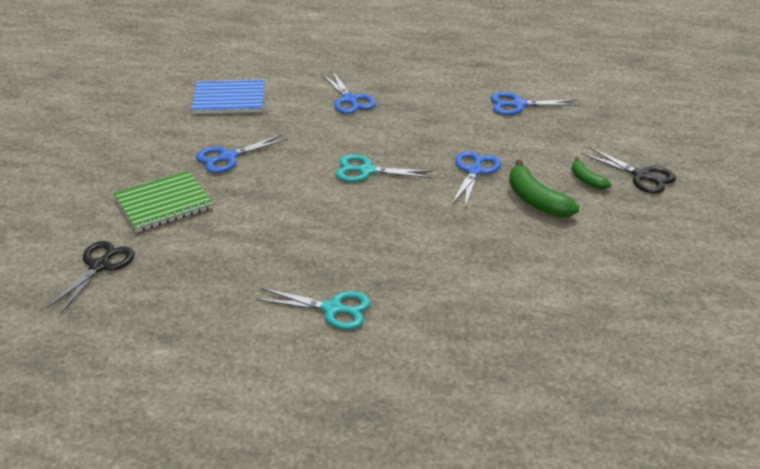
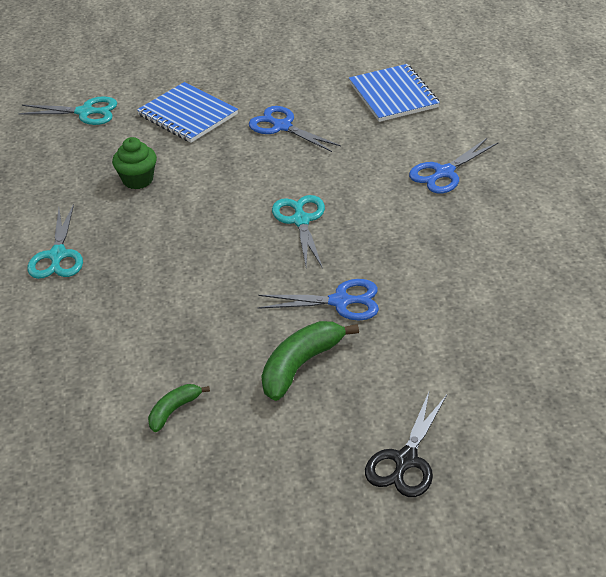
camera: 75 degrees right, 5 degrees up
black scissors [47,241,135,313] -> turquoise scissors [18,96,117,125]
green notebook [113,171,213,232] -> blue notebook [137,82,238,143]
blue scissors [491,92,579,115] -> none
green banana [572,157,611,190] -> green banana moved to [148,384,210,432]
none -> green cupcake [112,137,157,189]

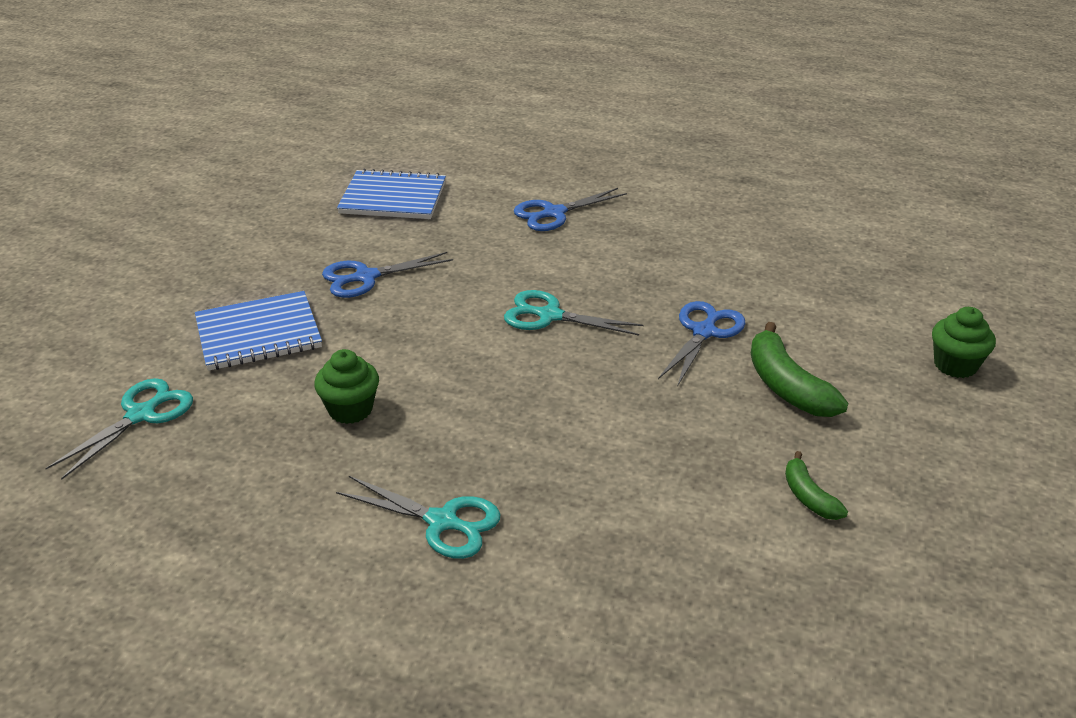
camera: 65 degrees left, 5 degrees down
black scissors [365,392,447,497] -> green cupcake [932,307,996,378]
blue scissors [409,138,499,193] -> blue scissors turned 75 degrees clockwise [514,188,627,231]

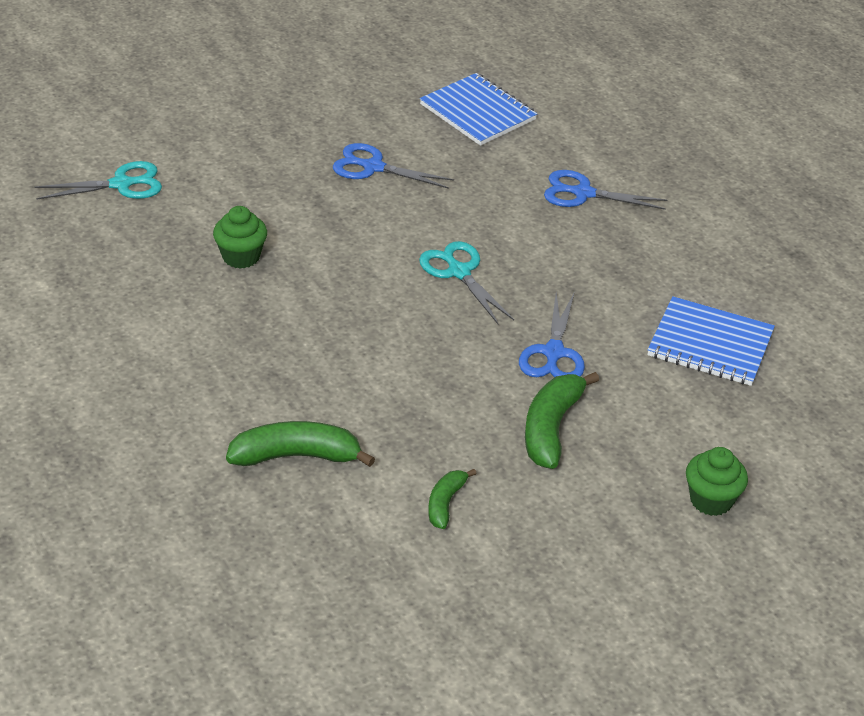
camera: 40 degrees right, 5 degrees up
blue notebook [195,291,322,371] -> blue notebook moved to [647,296,775,386]
turquoise scissors [336,476,501,559] -> none
blue scissors [658,301,746,387] -> blue scissors turned 120 degrees clockwise [519,292,585,378]
none -> green banana [226,421,375,467]

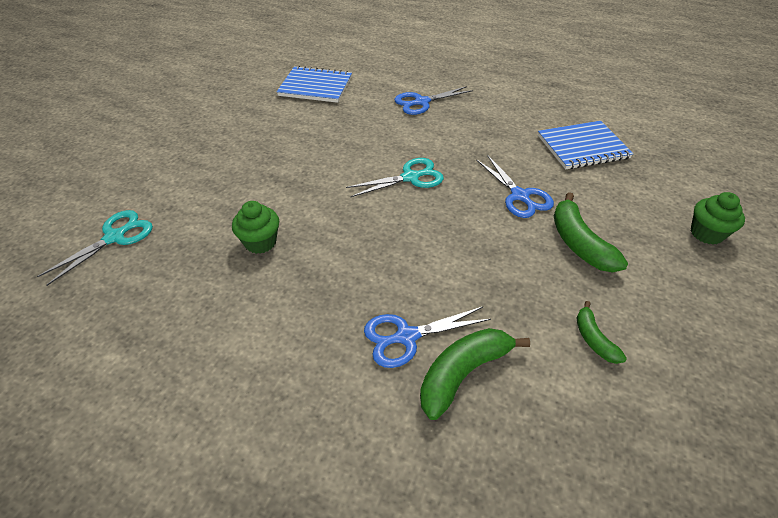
camera: 35 degrees left, 5 degrees up
blue scissors [333,143,454,189] -> blue scissors moved to [364,307,491,368]
turquoise scissors [419,241,514,324] -> turquoise scissors turned 135 degrees clockwise [346,158,444,197]

